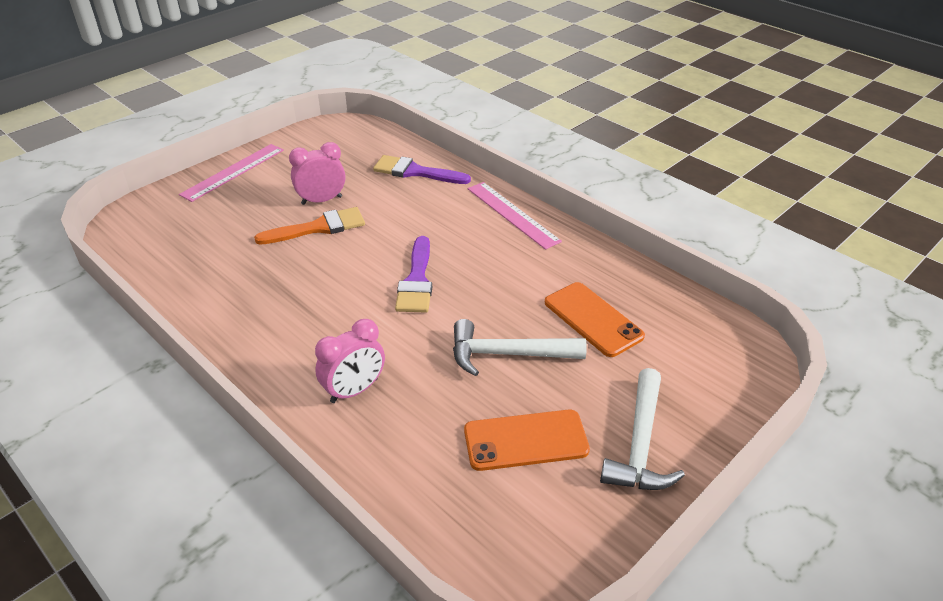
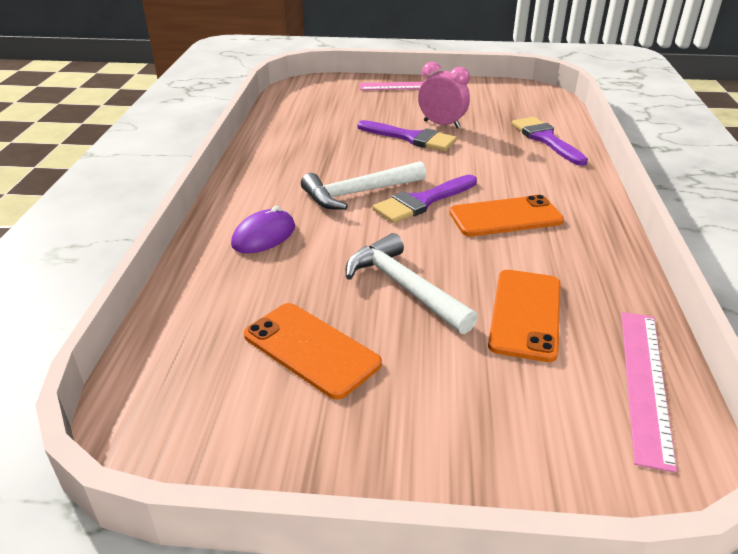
camera: 50 degrees right, 5 degrees down
orange brush [254,207,365,245] -> purple brush [357,120,457,151]
pink clock [315,319,385,403] -> purple mouse [231,206,295,253]
pink ruler [468,182,562,250] -> pink ruler moved to [621,312,677,473]
white hammer [600,368,685,490] -> white hammer moved to [301,161,426,210]
none -> orange phone [449,195,564,237]

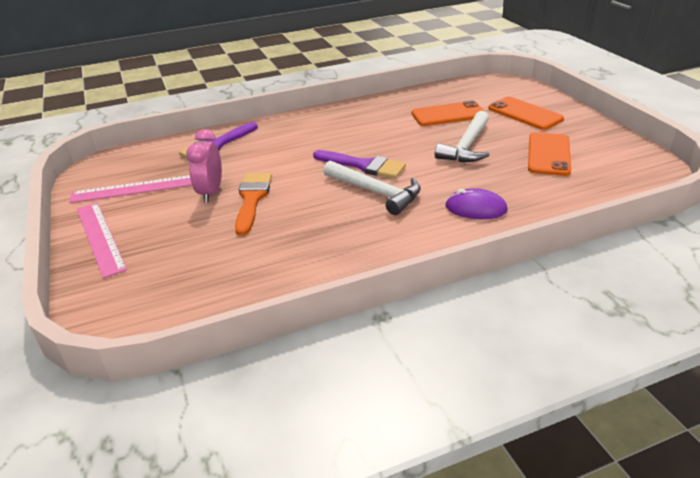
camera: 115 degrees left, 0 degrees up
purple brush [357,120,457,151] -> orange brush [235,173,272,236]
orange phone [449,195,564,237] -> orange phone moved to [488,97,564,130]
pink ruler [621,312,677,473] -> pink ruler moved to [69,175,192,203]

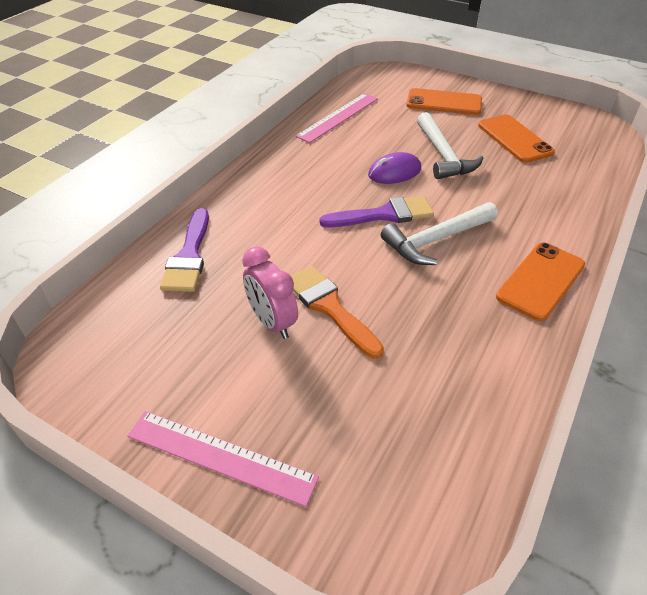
camera: 40 degrees left, 10 degrees up
pink ruler [69,175,192,203] -> pink ruler moved to [296,93,378,143]
white hammer [323,160,421,215] -> white hammer turned 150 degrees clockwise [381,202,498,265]
orange phone [412,100,487,126] -> orange phone moved to [496,243,585,321]
purple mouse [445,188,508,219] -> purple mouse moved to [368,152,421,184]

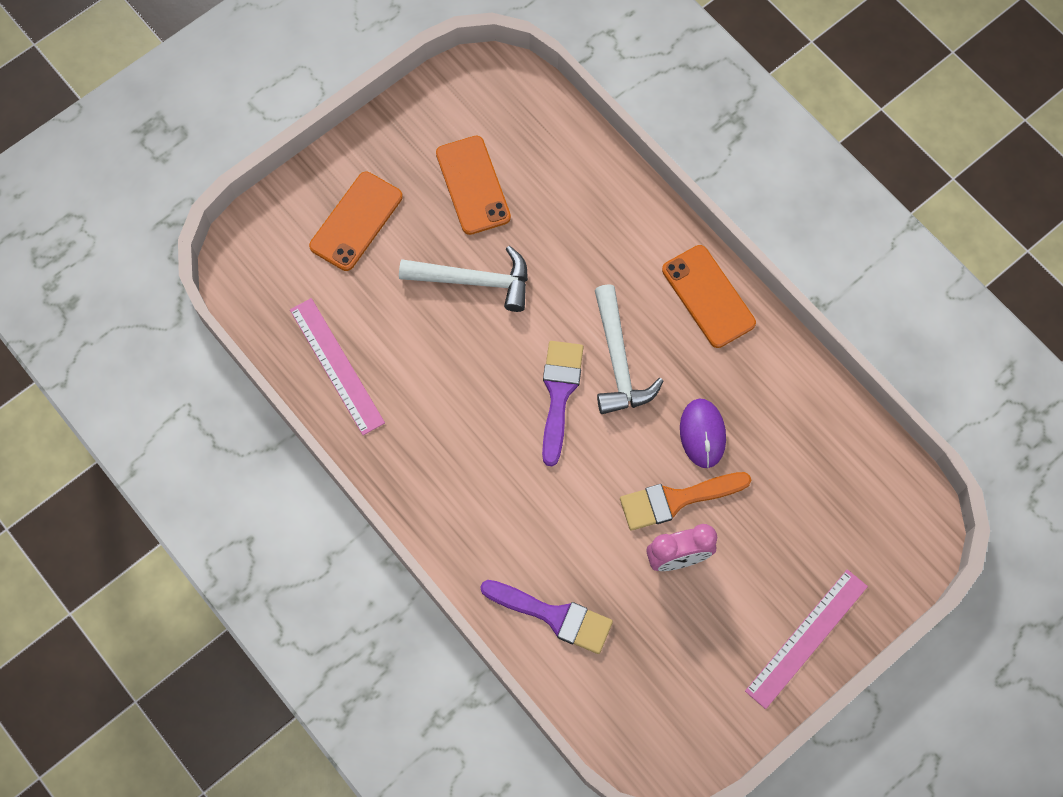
camera: 70 degrees left, 25 degrees up
purple mouse [368,152,421,184] -> purple mouse moved to [680,399,726,468]
orange phone [478,114,555,163] -> orange phone turned 75 degrees clockwise [436,136,511,235]

